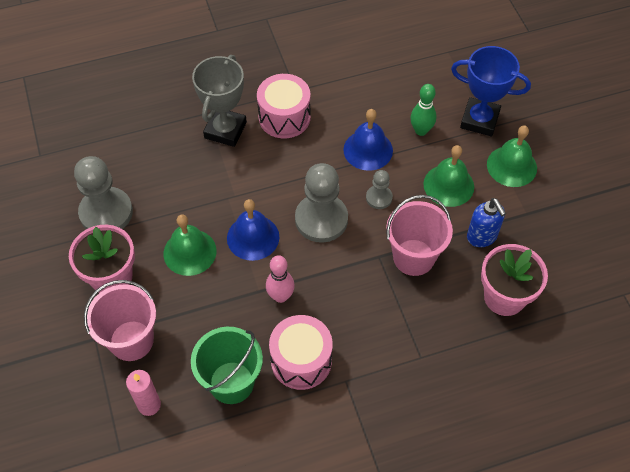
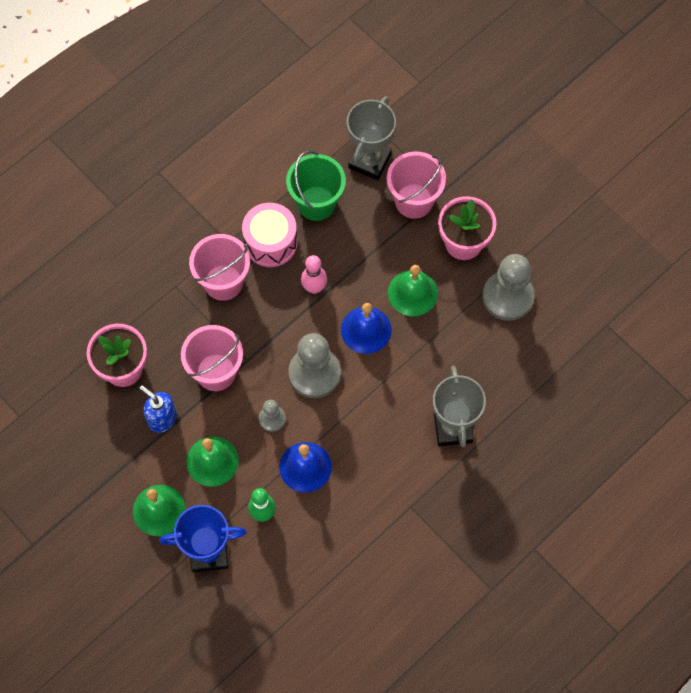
camera: 155 degrees right, 10 degrees up
pink candle [126,370,161,416] -> grey trophy [347,96,396,180]
pink drum [257,74,311,138] -> none
none -> pink bucket [189,234,250,301]

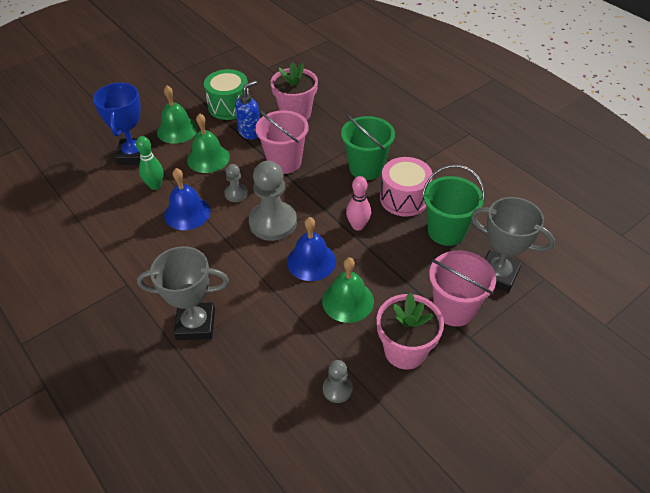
camera: 95 degrees right, 20 degrees down
pink bucket [189,234,250,301] -> green bucket [341,114,395,180]
grey pawn [482,254,535,321] -> grey pawn [323,360,353,403], size x0.51
none -> green drum [204,69,249,120]

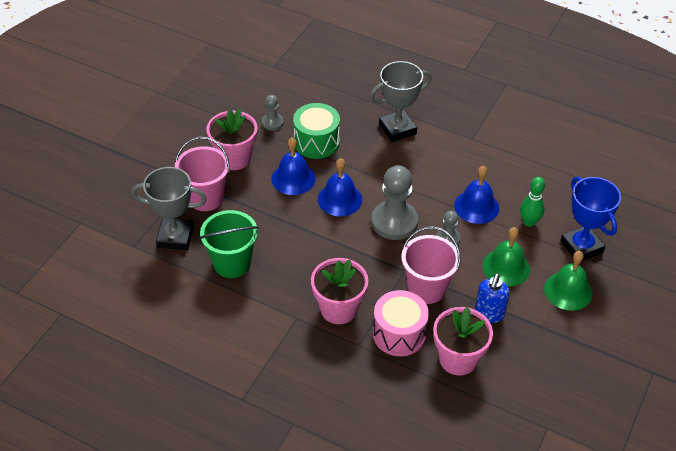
camera: 155 degrees right, 0 degrees up
green drum [204,69,249,120] -> green drum moved to [293,103,340,159]
green bell [322,257,374,323] -> blue bell [271,137,316,195]
green bucket [341,114,395,180] -> pink flower pot [311,258,368,324]
pink bowling pin [346,176,371,231] -> none
pink drum [380,157,433,217] -> pink drum moved to [373,290,429,356]

